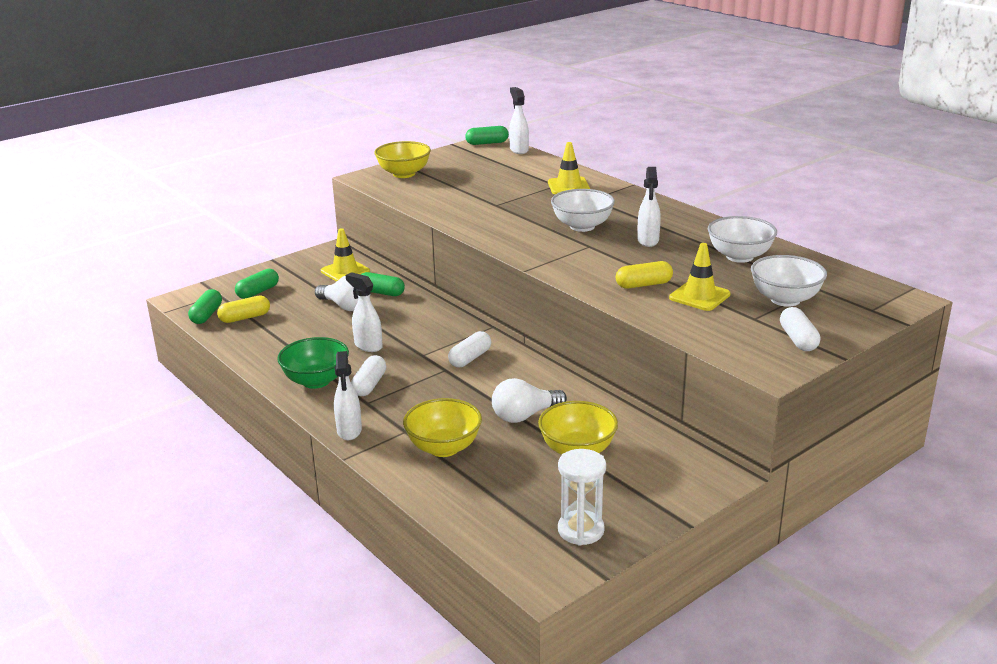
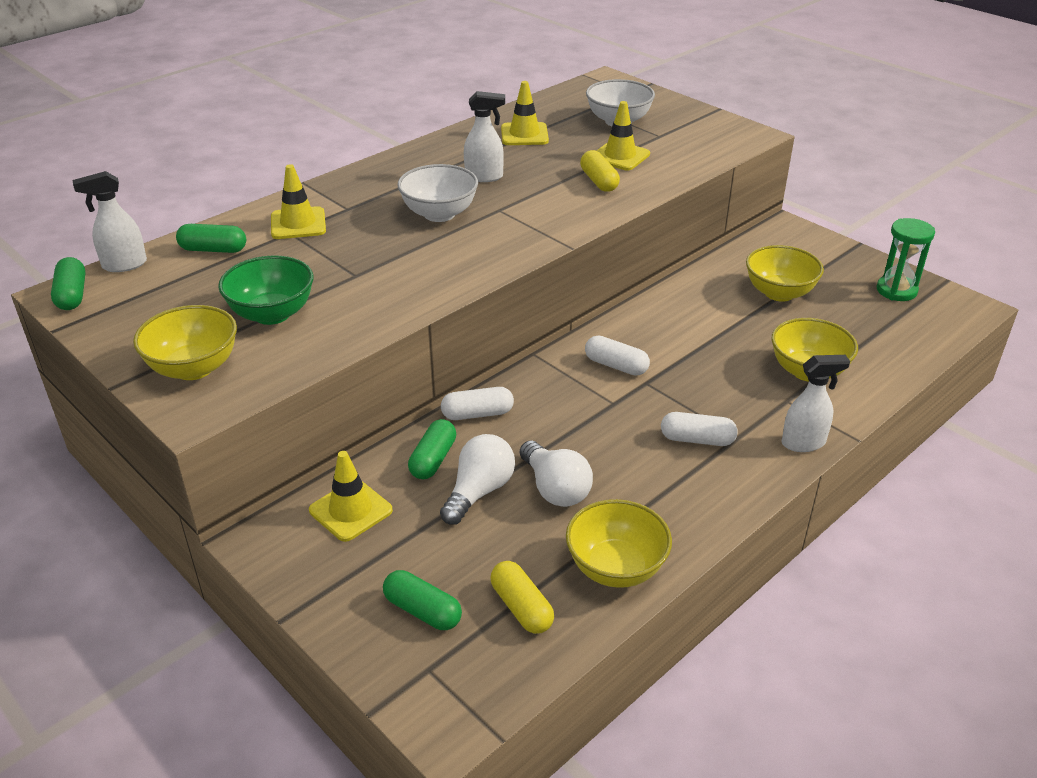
camera: 95 degrees left, 10 degrees up
green capsule [188,289,222,324] -> green capsule moved to [176,224,246,253]
green bowl [277,337,349,389] -> green bowl moved to [218,255,313,325]
white spray bottle [345,272,383,352] -> none
white light bulb [492,378,567,423] -> white light bulb moved to [520,440,593,507]
white hourglass [558,449,606,546] -> green hourglass [877,218,935,301]
white bowl [708,216,777,263] -> yellow traffic cone [501,81,549,145]
white capsule [780,307,820,351] -> white capsule moved to [441,387,514,420]
none -> yellow bowl [566,499,672,588]

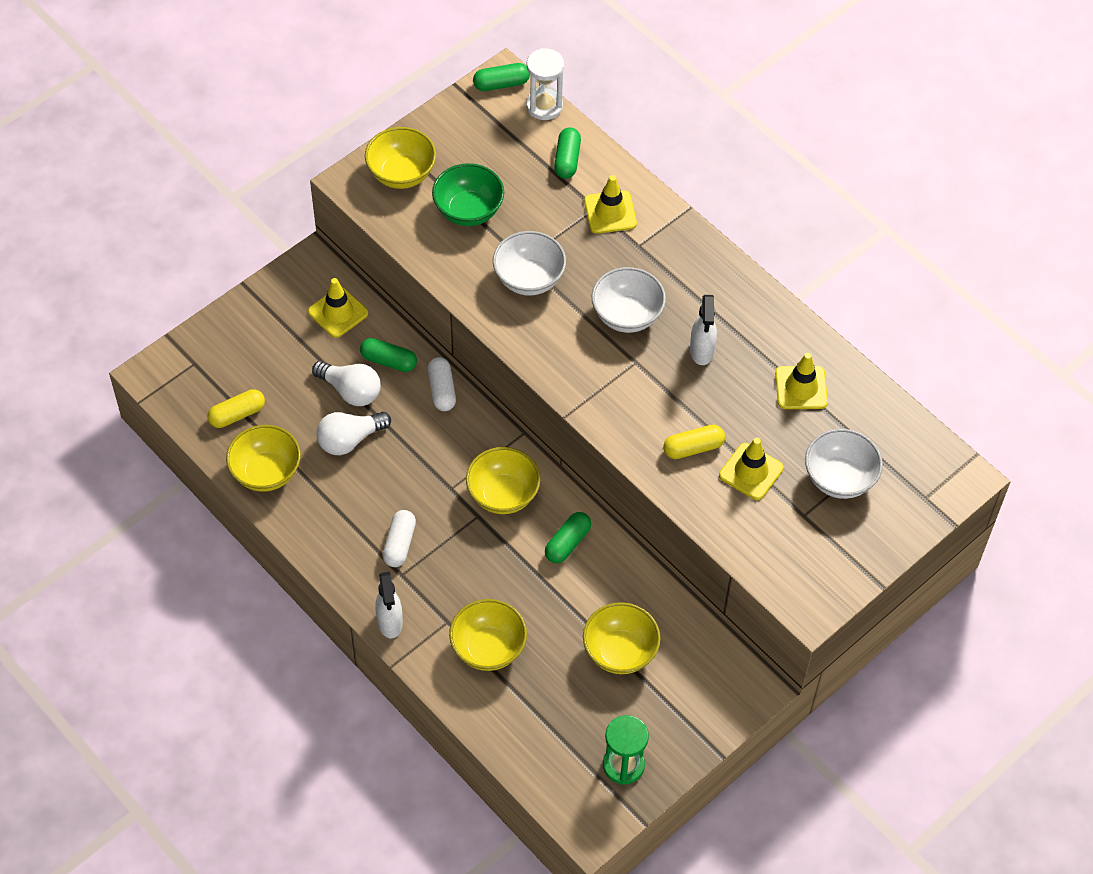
camera: 90 degrees right, 20 degrees up
white spray bottle [73,171,147,272] -> white hourglass [526,48,564,120]
green capsule [383,570,462,630] -> green capsule moved to [545,512,591,563]
white capsule [585,335,650,376] -> yellow bowl [466,447,541,514]
none -> white bowl [493,231,566,296]

